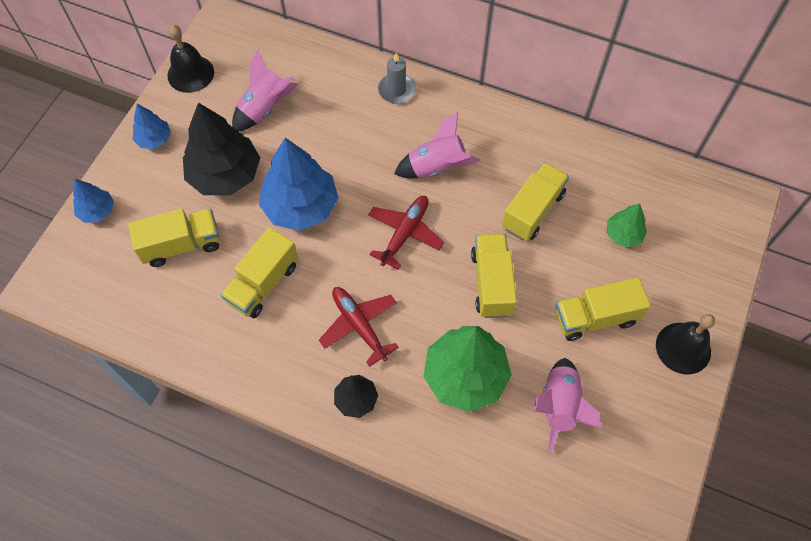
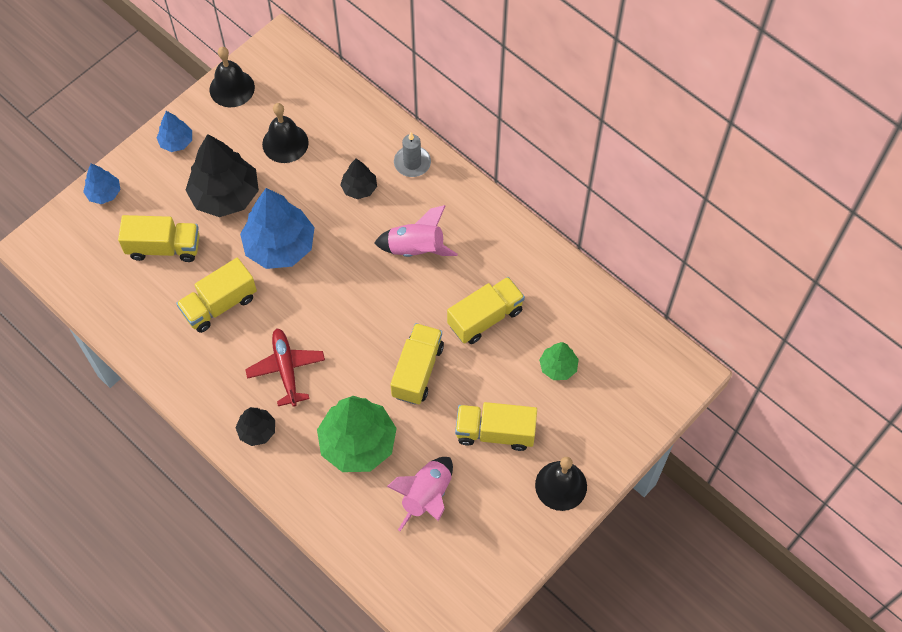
camera: 20 degrees right, 0 degrees up
pink rocket [232,49,298,131] -> black bell [262,103,309,163]
red plane [368,196,444,269] -> none
none -> black tree [340,158,377,199]

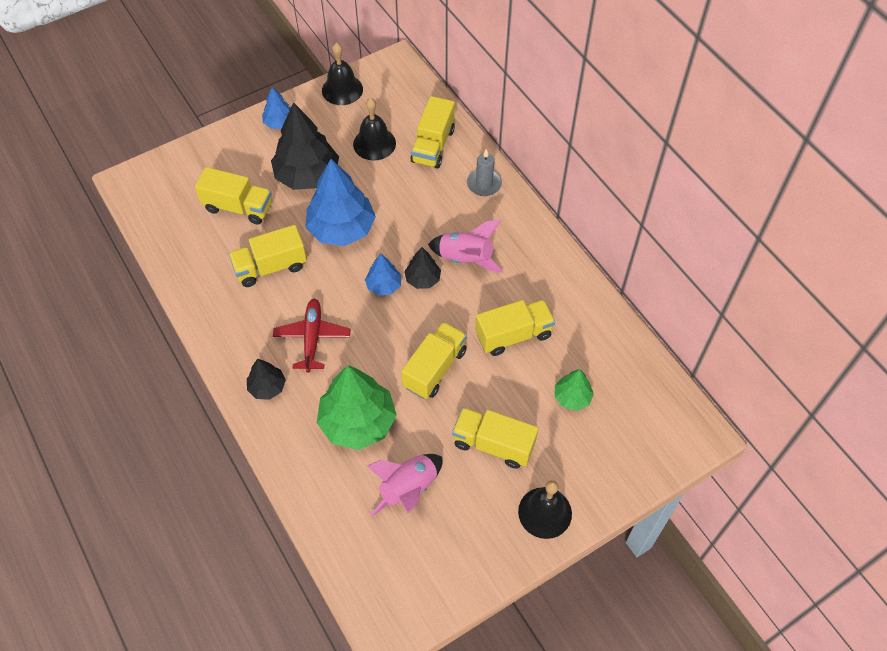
camera: 15 degrees right, 5 degrees down
blue tree [83,164,120,204] -> blue tree moved to [365,254,401,296]
black tree [340,158,377,199] -> black tree moved to [404,247,441,289]
none -> yellow truck [411,96,455,169]

